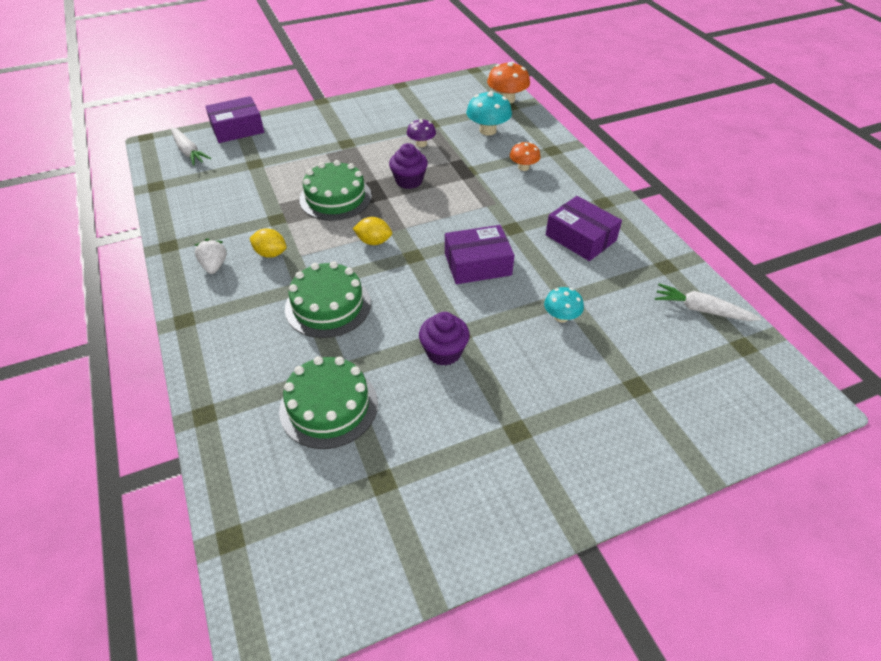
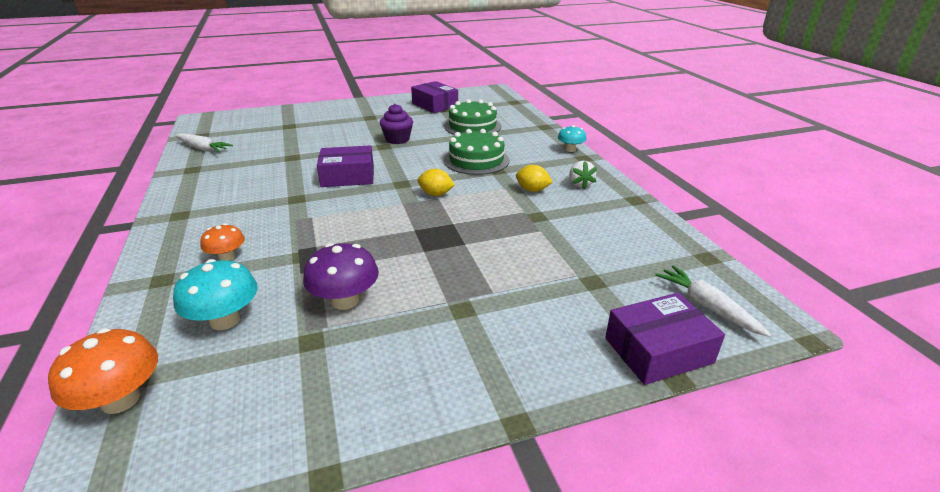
camera: 175 degrees left, 15 degrees down
green cake [299,160,372,221] -> none
purple cupcake [389,143,428,189] -> none
purple mushroom [407,119,436,147] -> purple mushroom [303,243,379,310], size x1.58
turquoise mushroom [544,287,584,323] -> turquoise mushroom moved to [558,125,586,152]
purple box [546,196,622,261] -> purple box moved to [411,81,458,113]

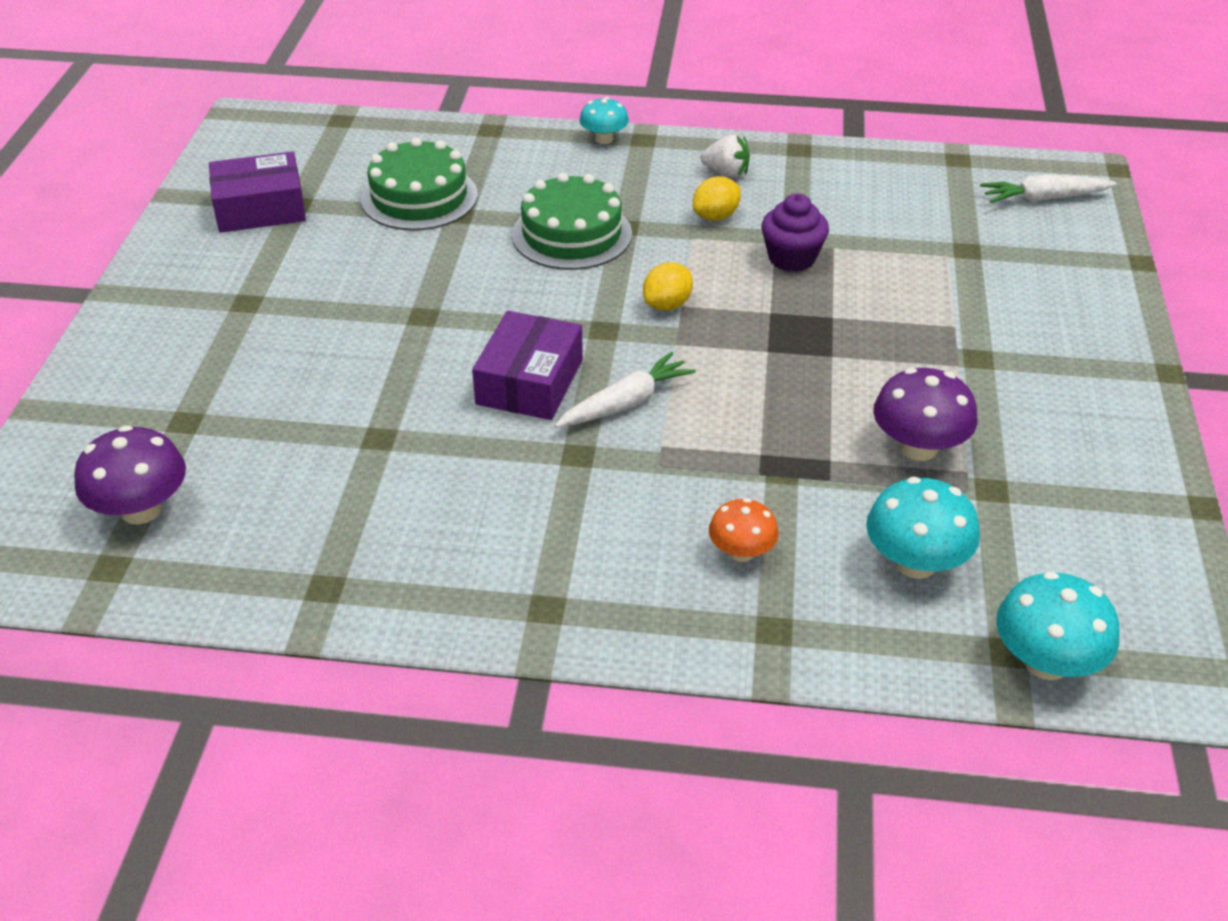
camera: 65 degrees left, 10 degrees up
orange mushroom [48,328,158,414] -> turquoise mushroom [996,571,1120,680]
white carrot [175,133,233,152] -> white carrot moved to [554,352,696,428]
purple cupcake [380,104,413,144] -> purple cupcake moved to [761,194,829,272]
purple box [605,293,725,385] -> none
none -> purple mushroom [74,425,186,525]

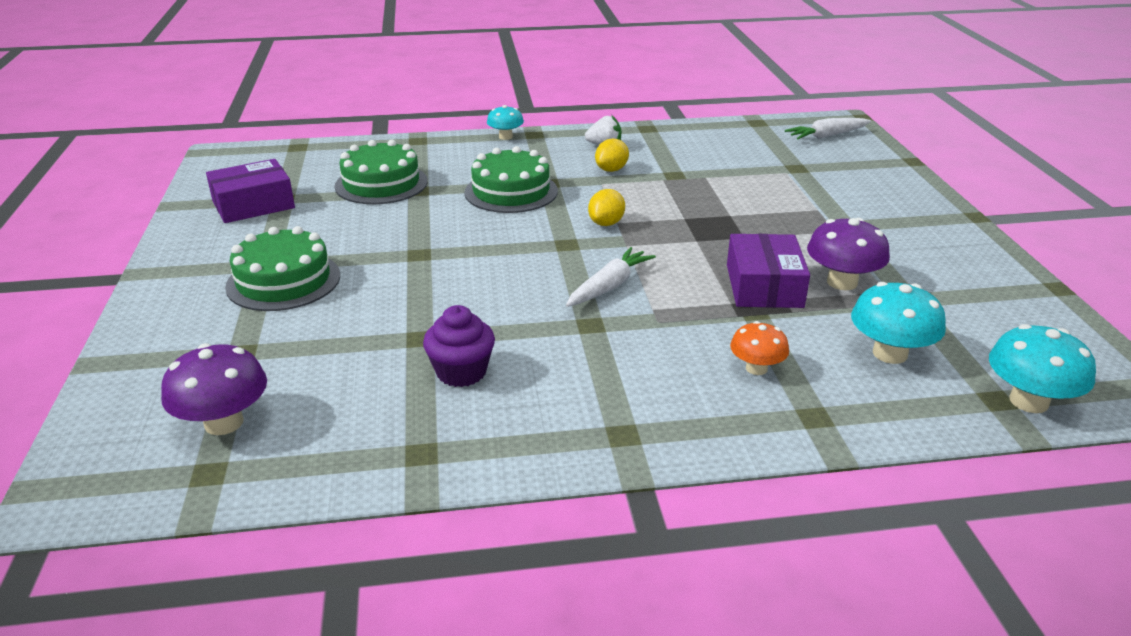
camera: 15 degrees left, 10 degrees down
purple box [472,311,583,420] -> purple box moved to [727,234,810,308]
purple cupcake [761,194,829,272] -> purple cupcake moved to [423,305,495,387]
none -> green cake [225,226,340,311]

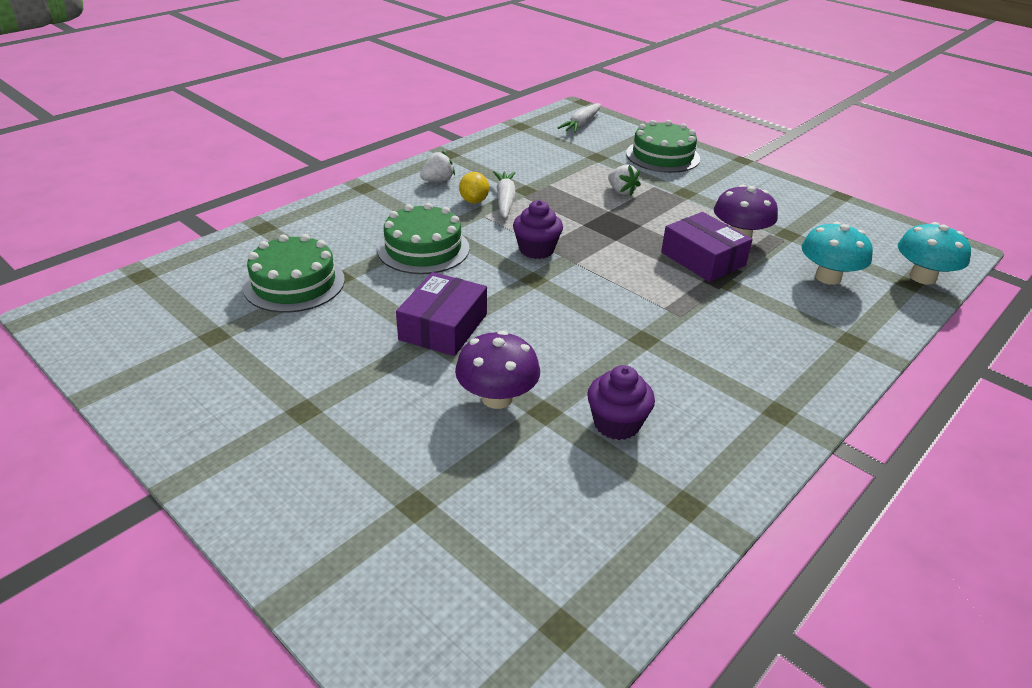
camera: 40 degrees left, 5 degrees up
purple mushroom [161,343,267,435] -> purple mushroom moved to [455,331,540,409]
purple box [206,159,295,223] -> purple box moved to [396,272,487,356]
green cake [225,226,340,311] -> green cake moved to [626,120,700,173]
turquoise mushroom [487,105,524,140] -> none
white carrot [566,247,656,307] -> white carrot moved to [493,171,516,218]
yellow lemon [588,189,625,226] -> purple cupcake [513,200,563,259]
orange mushroom [730,321,789,375] -> none
none -> white strawberry [608,164,641,196]

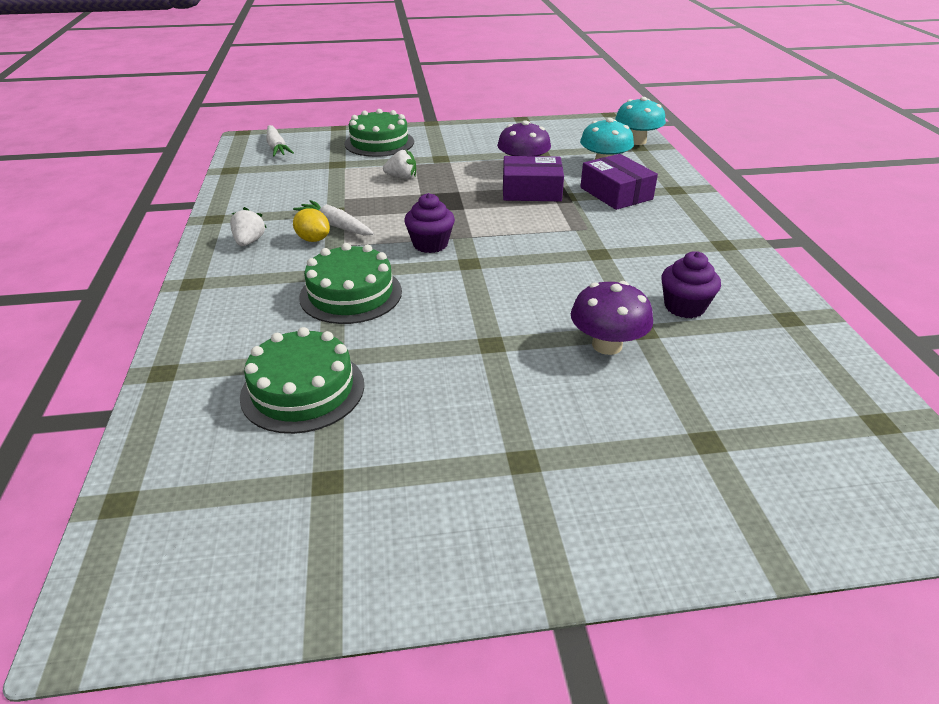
camera: 50 degrees left, 0 degrees up
purple box [396,272,487,356] -> purple box moved to [580,154,658,210]

